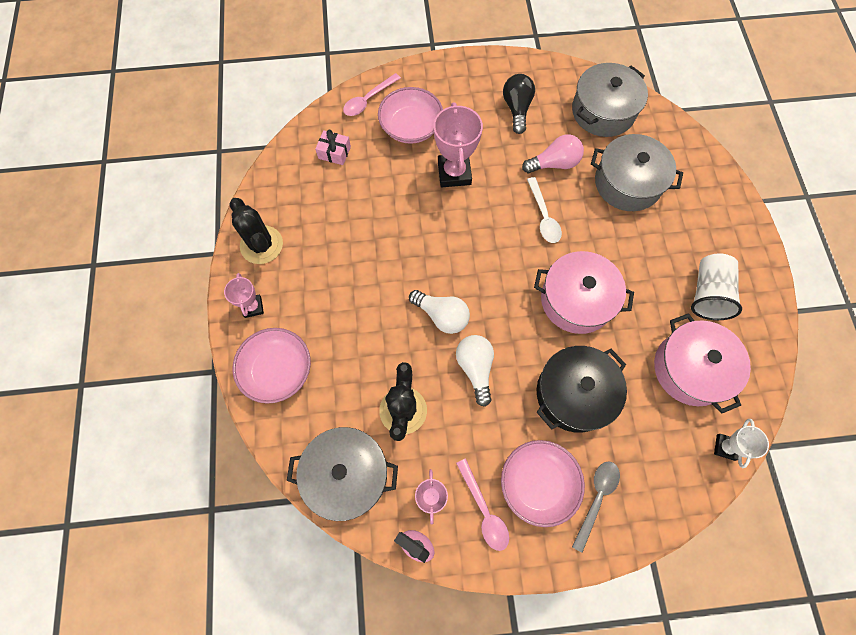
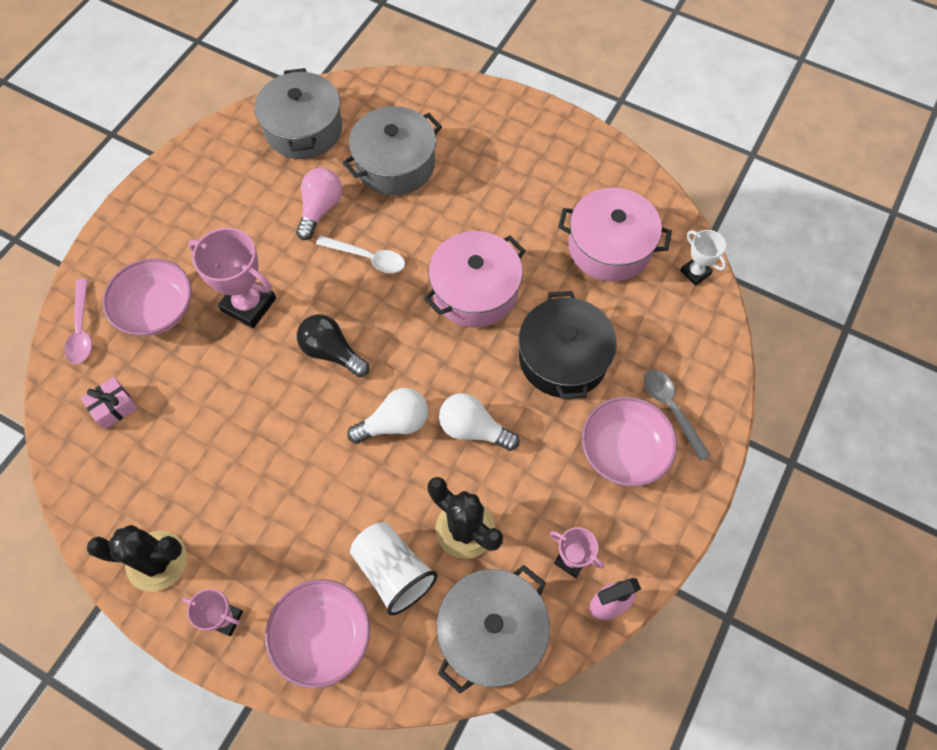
camera: 55 degrees left, 5 degrees down
pink spoon [456,458,509,551] -> none
black light bulb [503,74,535,134] -> black light bulb moved to [297,314,369,377]
white cup [691,253,742,320] -> white cup moved to [350,522,437,616]

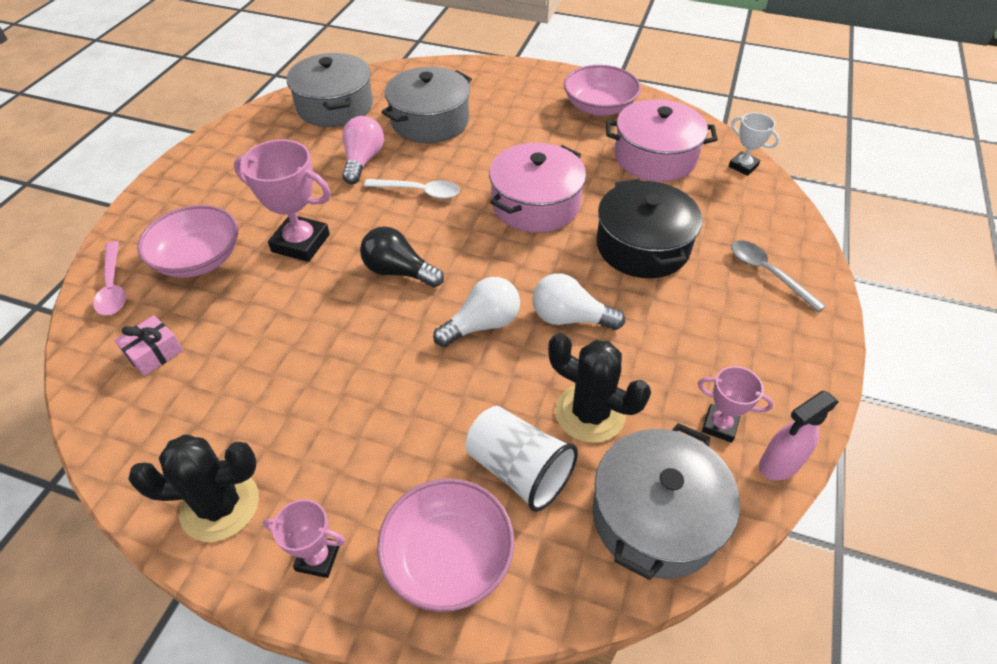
camera: 10 degrees left, 15 degrees down
pink bowl [582,397,677,487] -> pink bowl moved to [564,65,641,116]

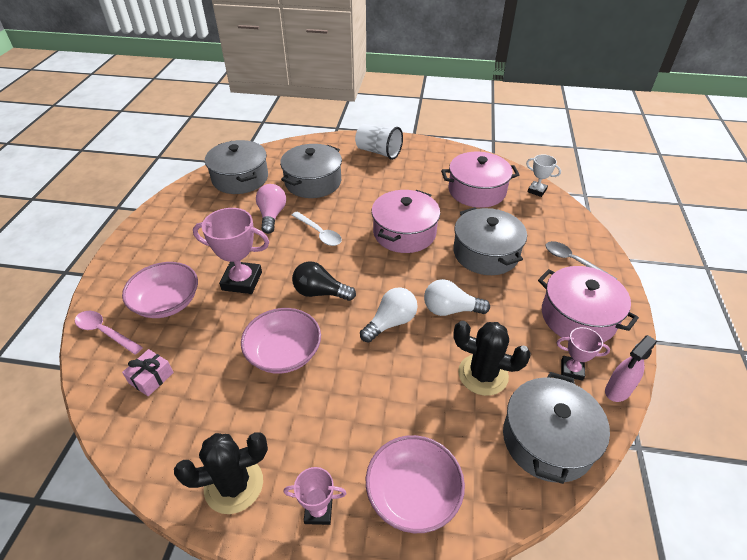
camera: 10 degrees left, 5 degrees down
pink spoon [93,241,126,316] -> pink spoon turned 150 degrees clockwise [75,311,143,355]
white spoon [364,179,460,199] -> white spoon turned 45 degrees clockwise [292,212,342,246]
white cup [466,406,578,512] -> white cup moved to [355,124,403,160]
pink bowl [564,65,641,116] -> pink bowl moved to [241,308,321,374]
black pot [596,179,702,278] -> grey pot [453,207,527,275]
none -> pink pot [538,266,639,343]

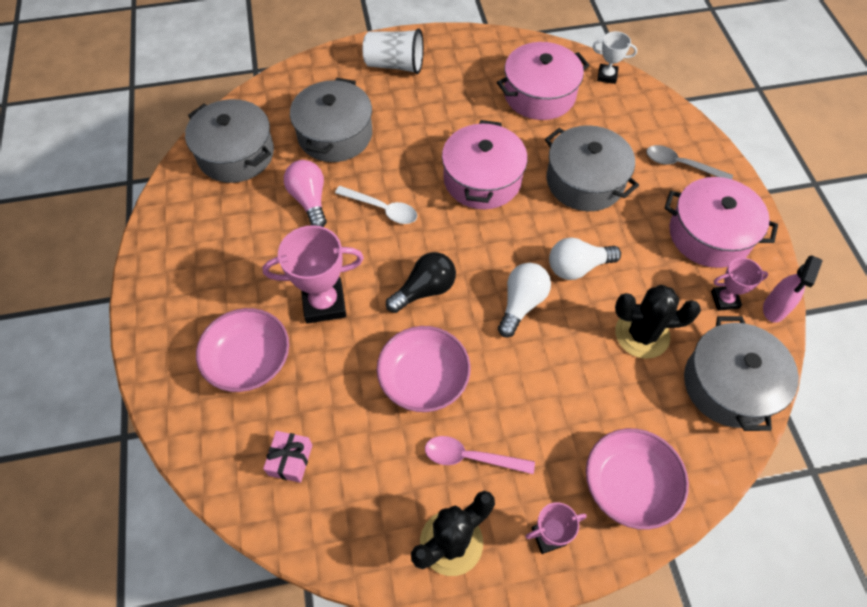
camera: 20 degrees left, 15 degrees up
pink spoon [75,311,143,355] -> pink spoon moved to [425,436,535,474]
black light bulb [292,262,356,301] -> black light bulb turned 150 degrees clockwise [386,252,456,313]

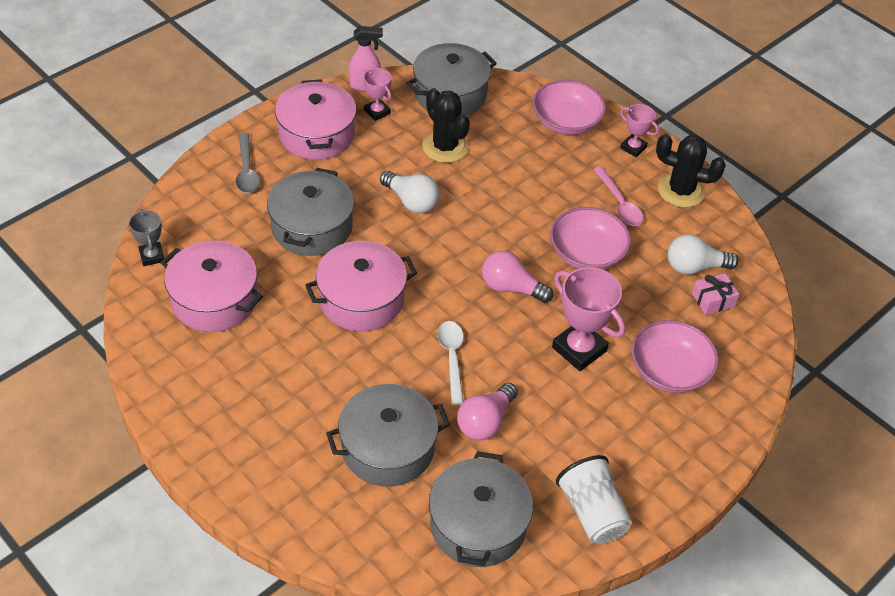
camera: 125 degrees left, 10 degrees down
white cup [363,28,424,74] -> white cup moved to [556,455,632,544]
black light bulb [386,252,456,313] -> pink light bulb [482,251,553,303]
white light bulb [498,263,551,337] -> white light bulb moved to [668,234,739,275]
white trophy [593,31,637,84] -> grey trophy [129,209,164,266]

